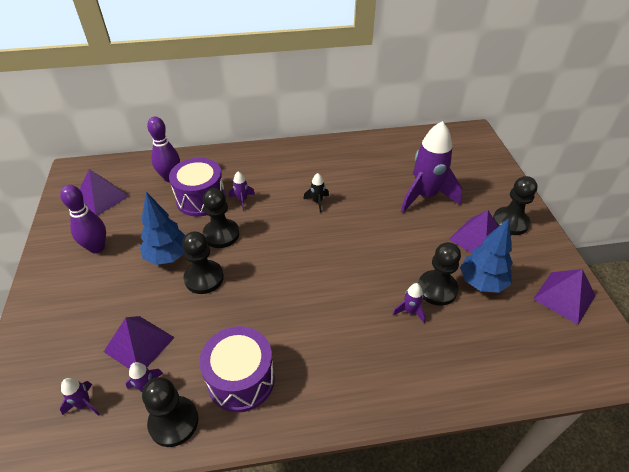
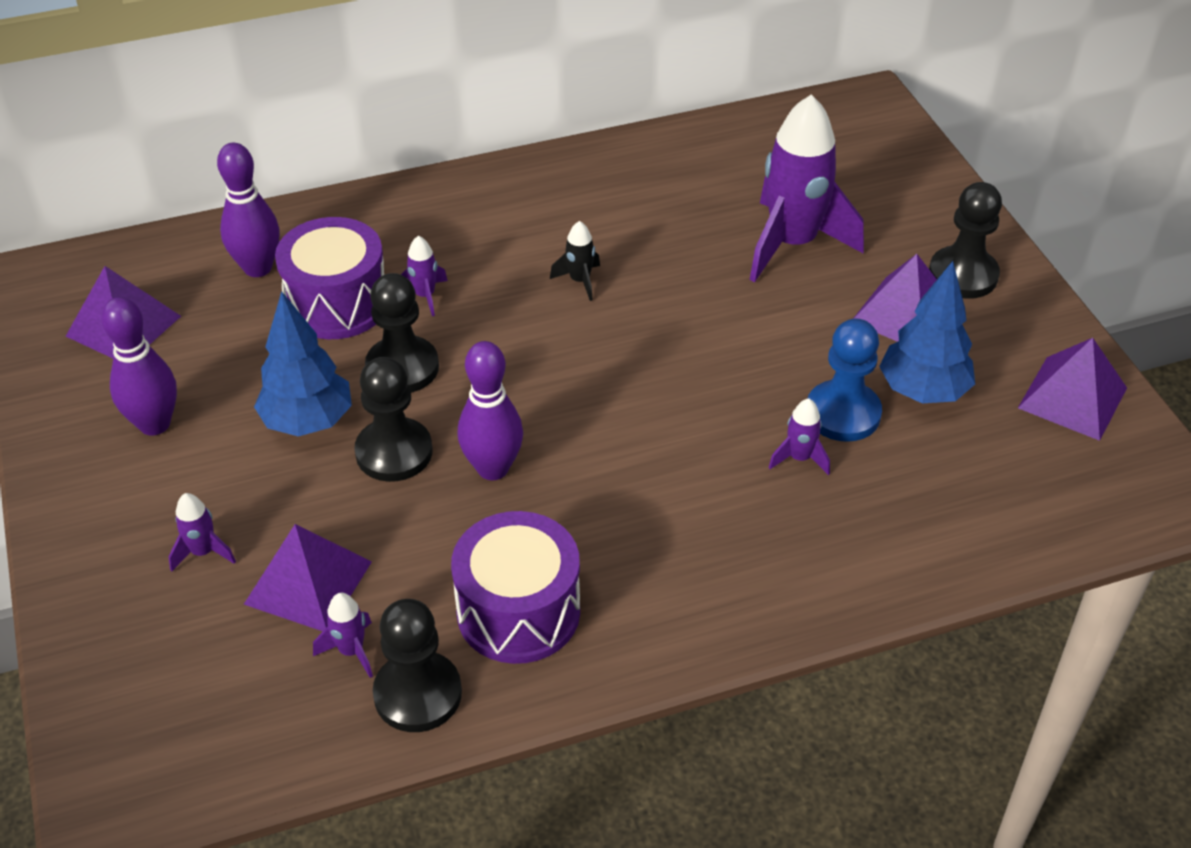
camera: 10 degrees left, 0 degrees up
purple rocket [60,378,100,416] -> purple rocket moved to [168,493,236,572]
black pawn [418,242,461,306] -> blue pawn [807,318,882,442]
none -> purple bowling pin [457,341,523,480]

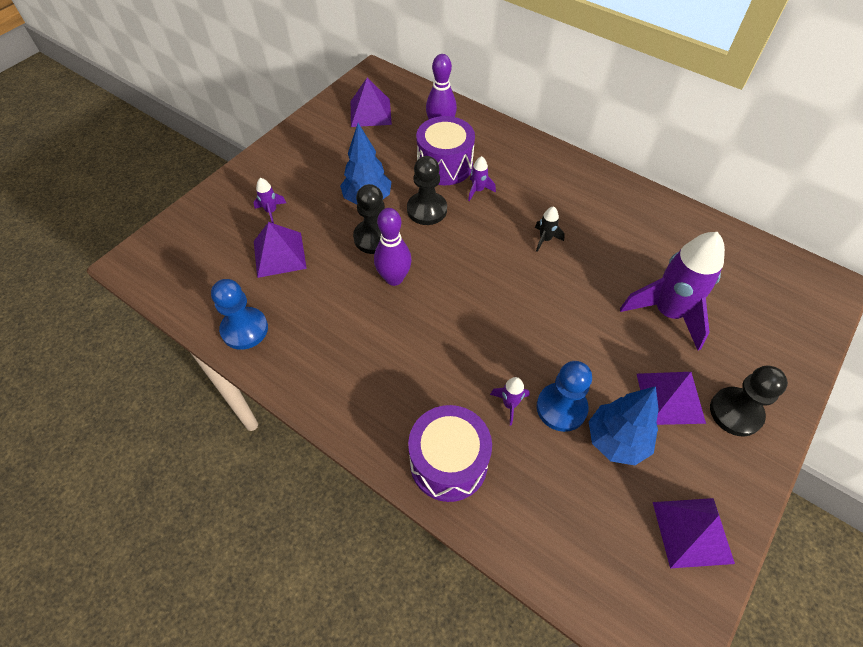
camera: 55 degrees right, 10 degrees up
purple bowling pin [101,297,177,436] -> none
purple rocket [313,593,373,678] -> none
black pawn [373,599,462,732] -> blue pawn [211,279,268,350]
purple drum [451,511,580,664] -> purple drum moved to [408,405,492,502]

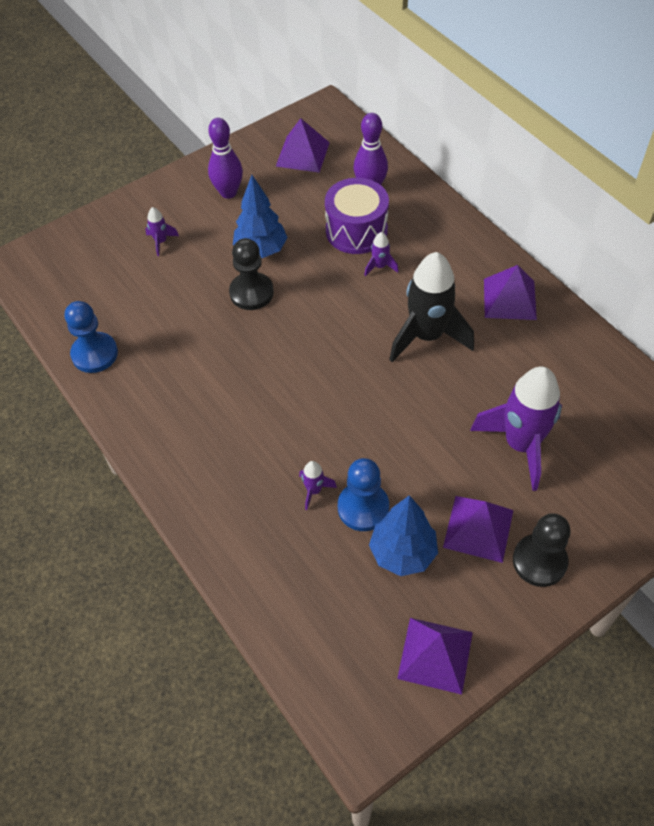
camera: 20 degrees right, 0 degrees up
purple pyramid [254,222,307,278] -> purple pyramid moved to [484,265,537,320]
purple bowling pin [374,208,412,286] -> purple bowling pin moved to [208,118,243,199]
black pawn [407,156,447,225] -> none
purple drum [408,405,492,502] -> none
black rocket [535,206,565,252] -> black rocket [389,252,474,362], size x2.35

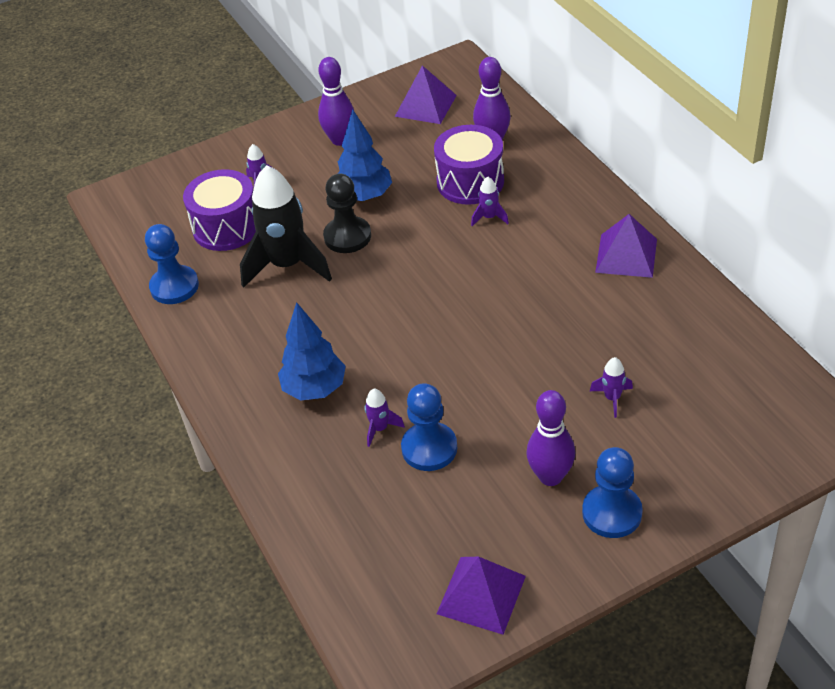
camera: 10 degrees right, 10 degrees down
blue tree [369,495,438,576] -> blue tree moved to [278,302,346,400]
black rocket [389,252,474,362] -> black rocket moved to [240,165,332,288]
purple pyramid [443,496,513,563] -> purple bowling pin [526,390,575,486]
purple rocket [470,366,562,491] -> purple rocket [590,357,633,418], size x0.42
black pawn [513,513,571,587] -> blue pawn [582,447,643,538]
none -> purple drum [183,169,256,251]

